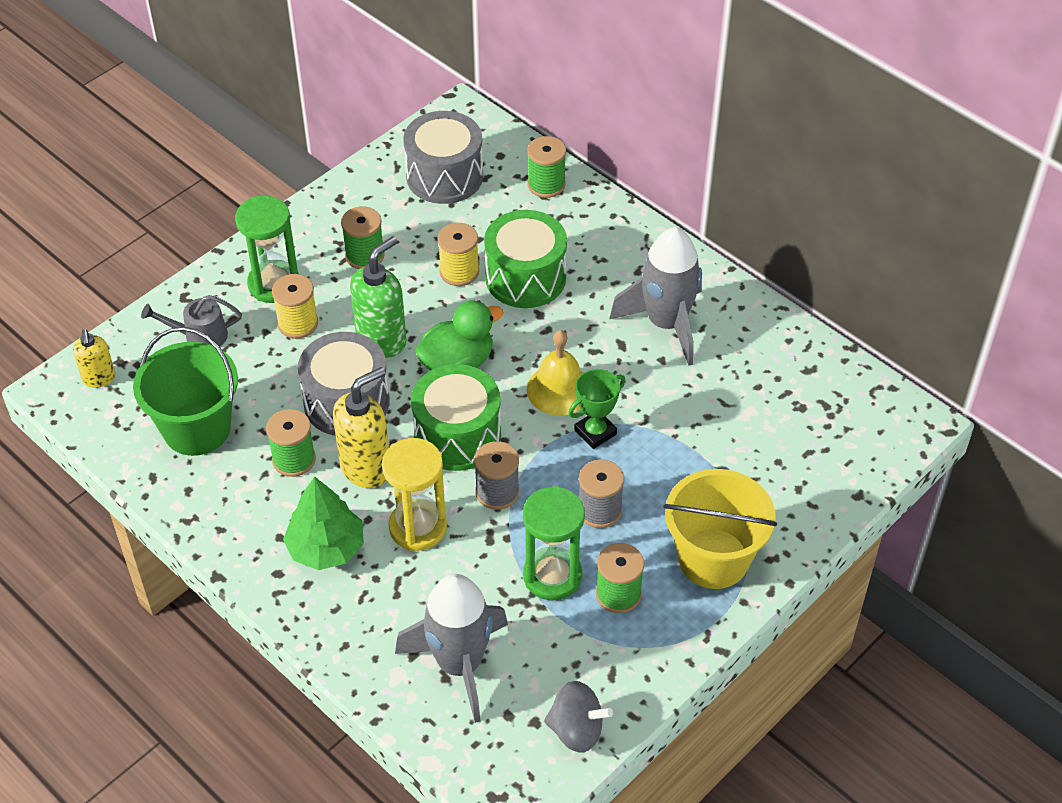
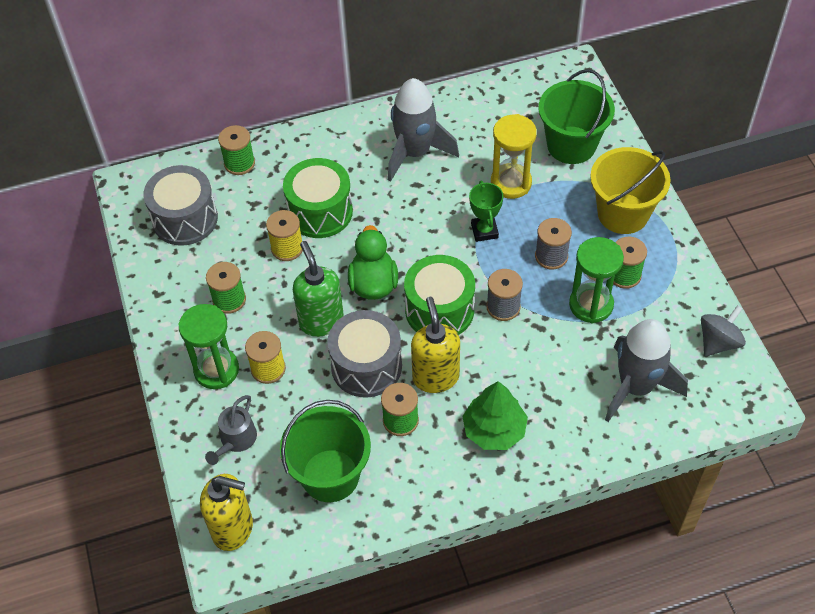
camera: 60 degrees left, 5 degrees up
yellow soap dispenser [73,329,115,388] -> yellow soap dispenser [200,474,253,551], size x1.69
yellow hourglass [382,438,447,551] -> yellow hourglass moved to [491,114,537,199]
yellow bell [527,330,583,416] -> none
none -> green bucket [538,69,615,164]

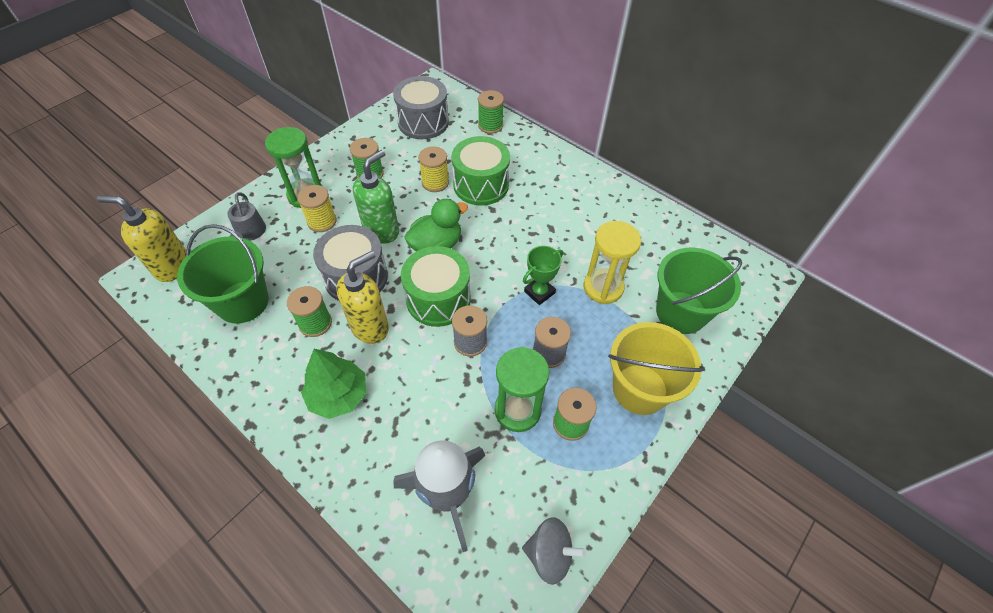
camera: 55 degrees right, 0 degrees up
yellow soap dispenser [200,474,253,551] -> yellow soap dispenser turned 120 degrees clockwise [97,195,187,282]
grey watering can [205,395,257,465] -> grey watering can turned 90 degrees counterclockwise [227,192,266,241]
grey rocket [388,78,459,182] -> none

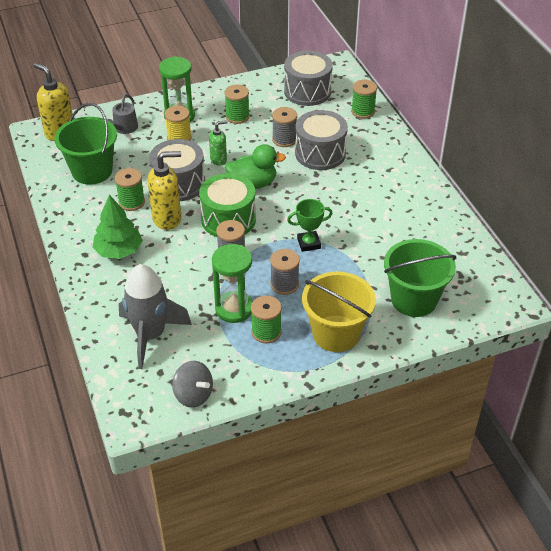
camera: 30 degrees right, 10 degrees down
green soap dispenser [353,150,399,244] -> green soap dispenser [209,120,228,166], size x0.59
yellow spool [418,146,449,192] -> grey spool [272,107,297,147]
green drum [452,136,510,206] -> grey drum [295,110,348,170]
yellow hourglass [583,221,641,304] -> none

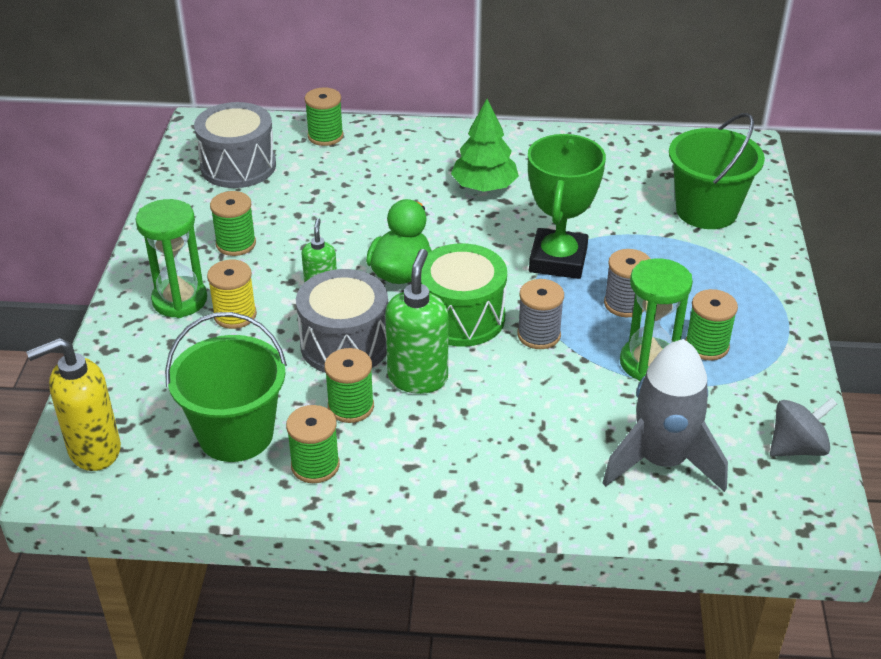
camera: 65 degrees left, 5 degrees down
green tree [92,195,143,259] -> green tree moved to [451,99,519,192]
grey watering can [107,94,138,134] -> none
yellow soap dispenser [147,151,181,230] -> green soap dispenser [385,249,449,394]
grey spool [272,107,297,147] -> none
green trophy [287,199,333,252] -> green trophy [528,134,606,279], size x1.78
grey drum [295,110,348,170] -> none
yellow bucket [302,271,376,352] -> none
none -> green spool [286,405,340,483]

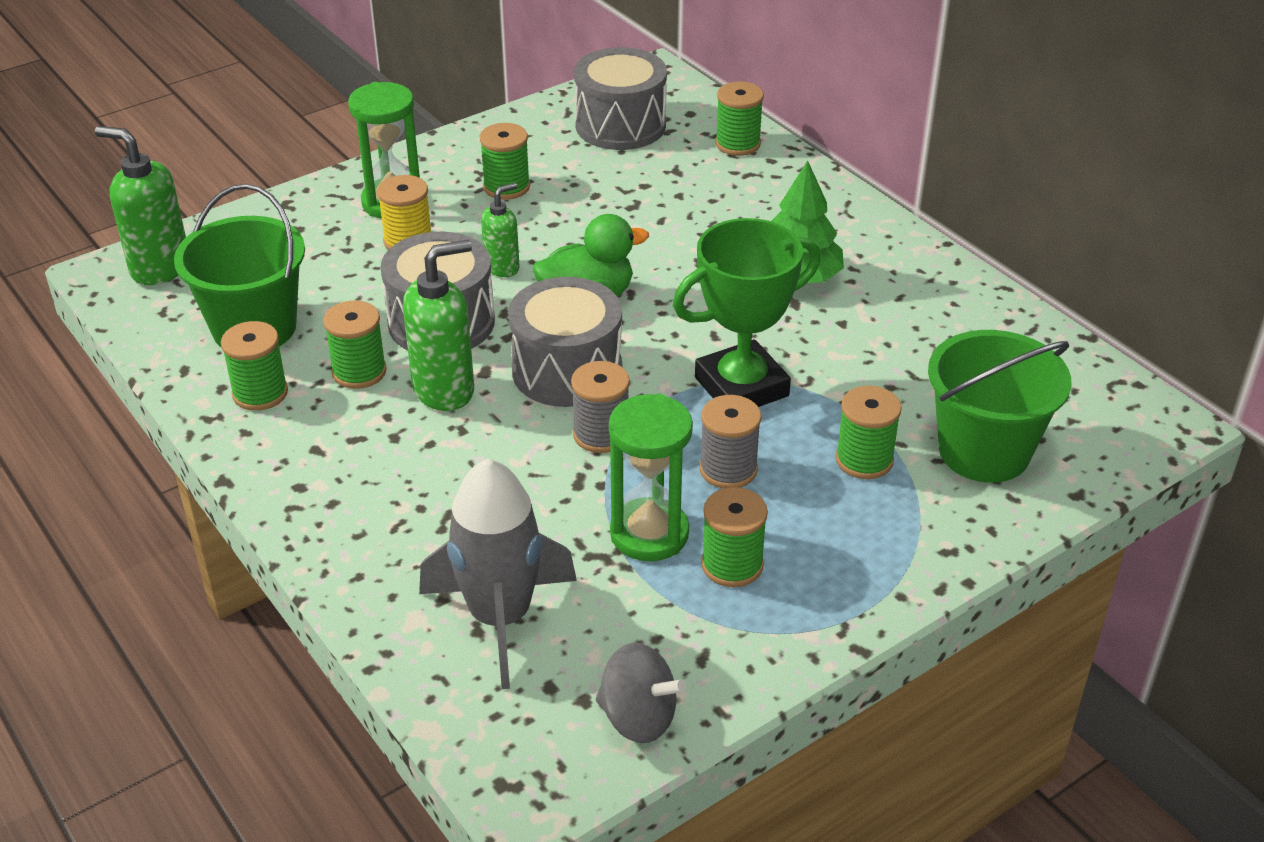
camera: 50 degrees right, 0 degrees up
yellow soap dispenser [26,338,121,471] -> green soap dispenser [95,126,186,285]
green drum [421,243,507,347] -> grey drum [508,277,622,407]
none -> green spool [836,386,902,479]

